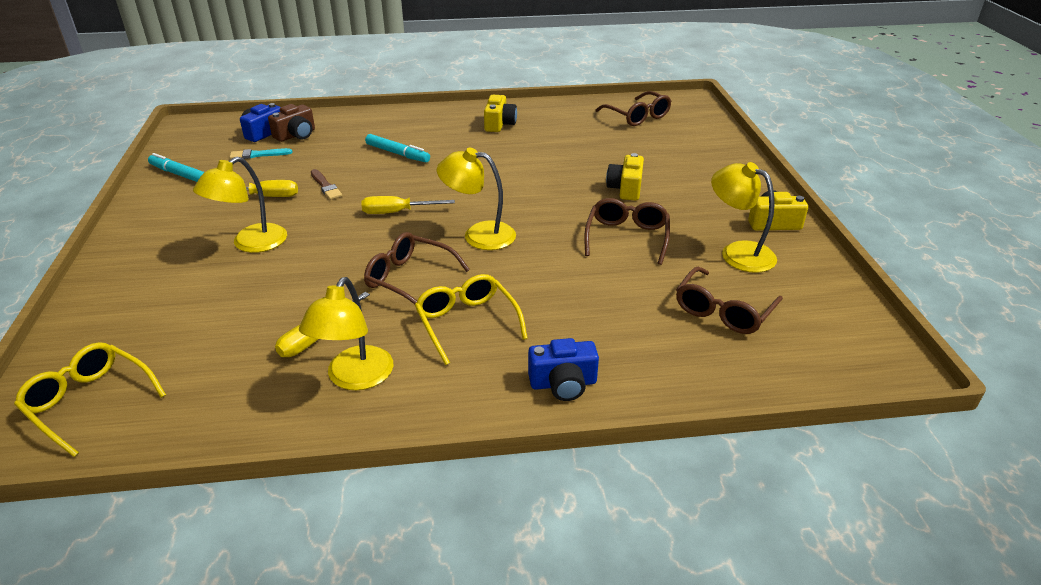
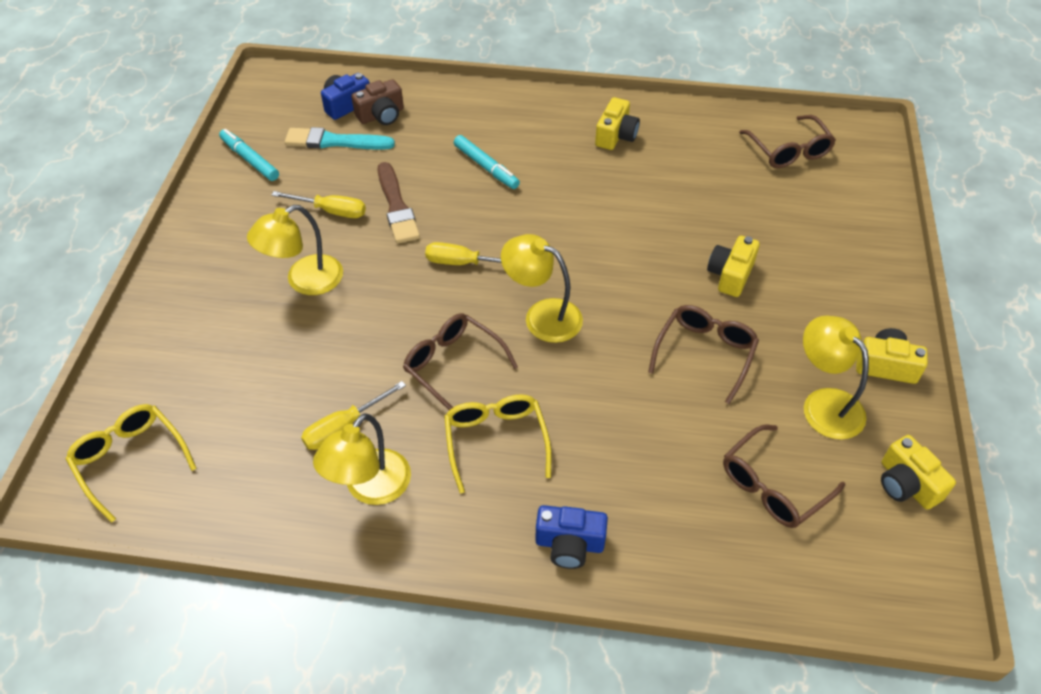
camera: 15 degrees right, 15 degrees up
turquoise brush [229,148,292,159] -> turquoise brush [285,127,395,150], size x1.61
brown brush [311,169,342,200] -> brown brush [378,162,420,243], size x1.61
none -> yellow camera [881,435,956,510]

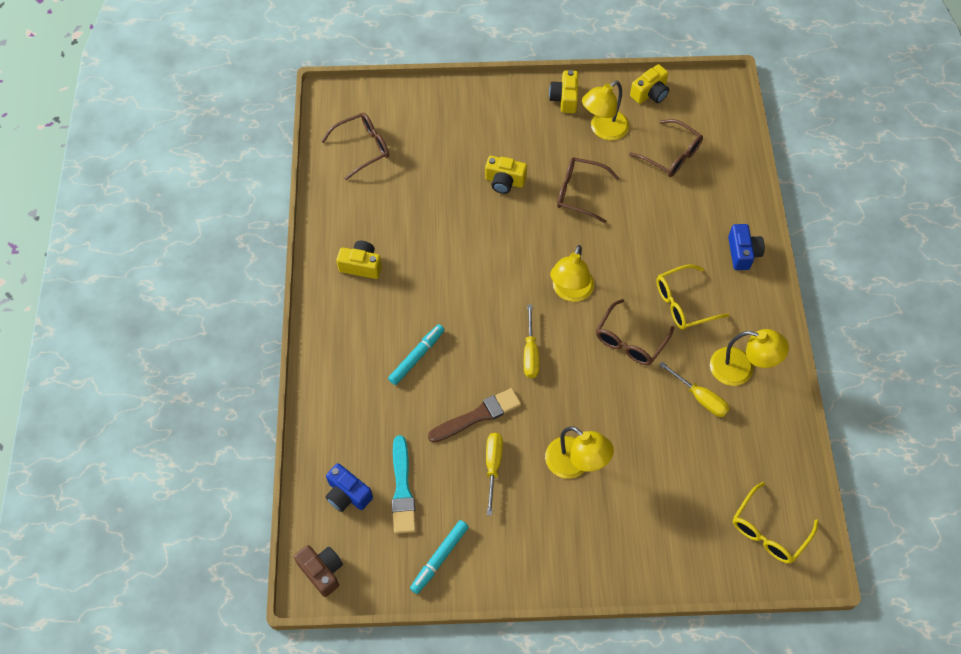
camera: 100 degrees left, 10 degrees up
brown camera [351,79,404,125] -> brown camera moved to [294,545,343,597]

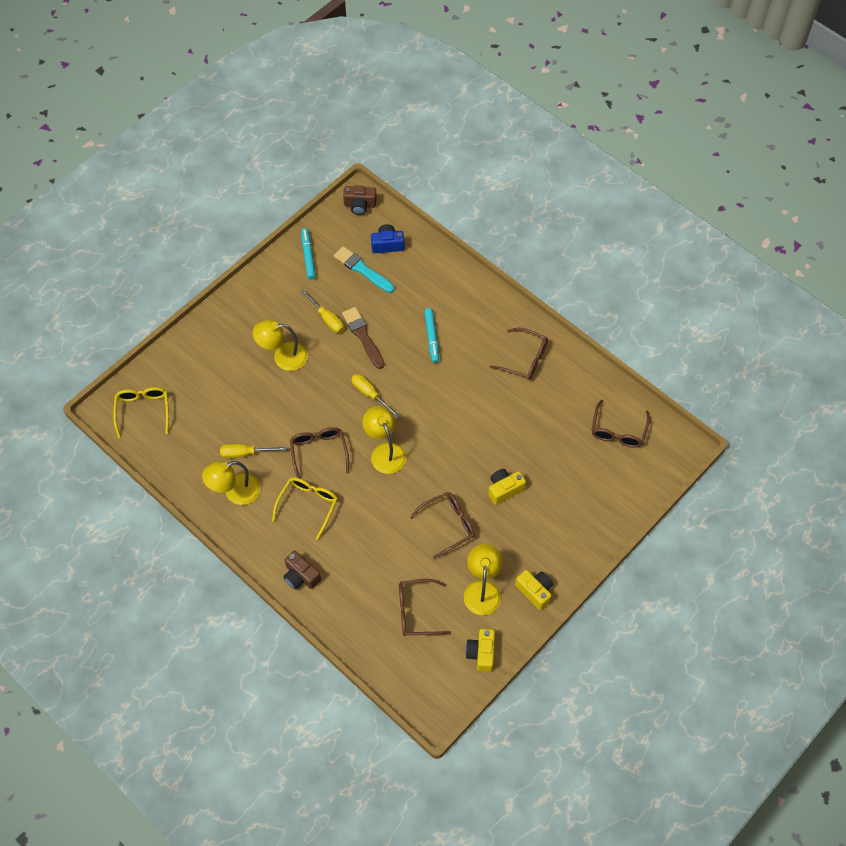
camera: 135 degrees right, 0 degrees up
yellow camera [336,241,382,279] -> brown glasses [489,327,548,380]
brown brush [428,388,521,443] -> brown brush turned 135 degrees clockwise [342,307,384,369]
blue camera [728,224,765,270] -> brown camera [283,550,321,589]

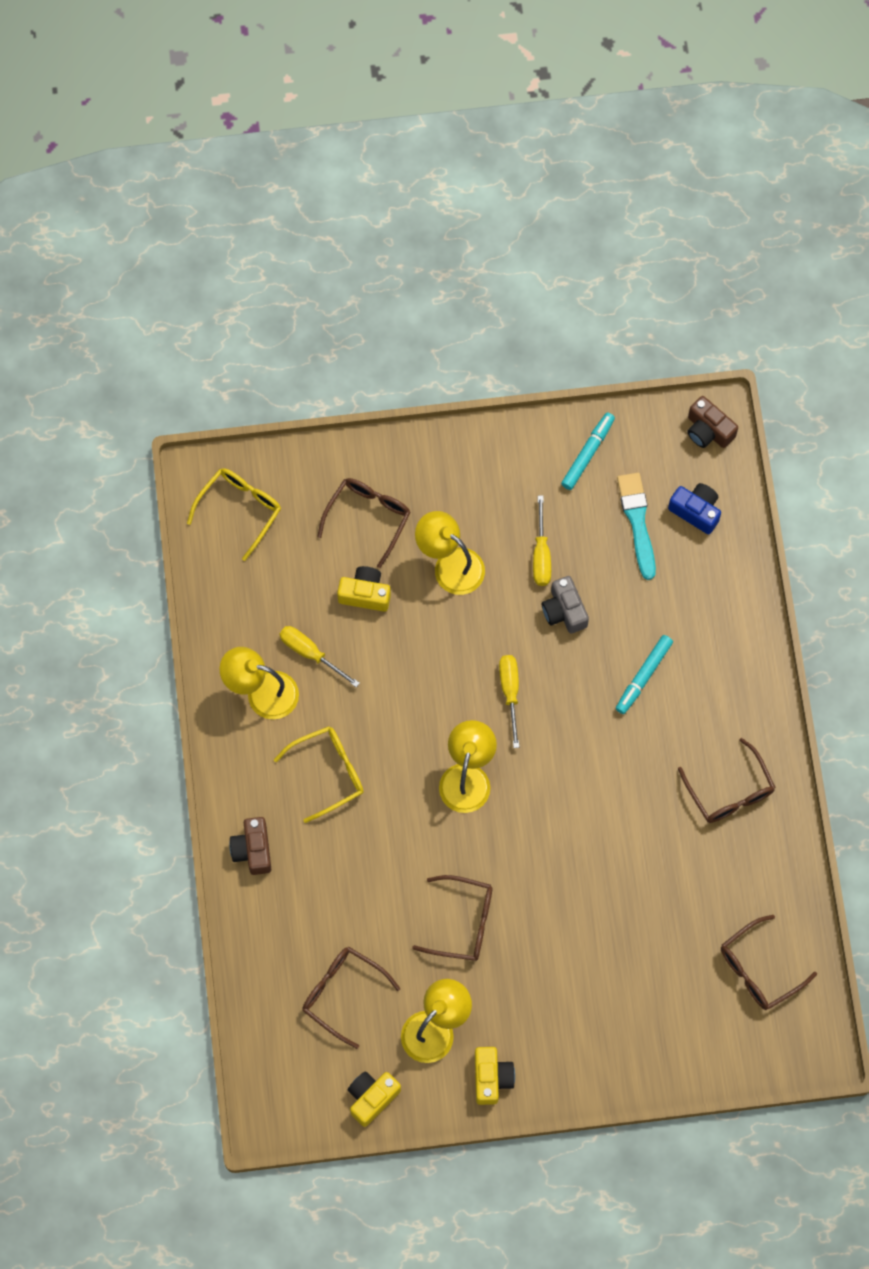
camera: 40 degrees right, 10 degrees up
brown glasses [290,427,349,479] -> brown glasses moved to [317,478,411,568]
brown brush [342,307,384,369] -> grey camera [542,576,589,633]
yellow camera [488,469,526,505] -> yellow camera moved to [337,566,391,612]

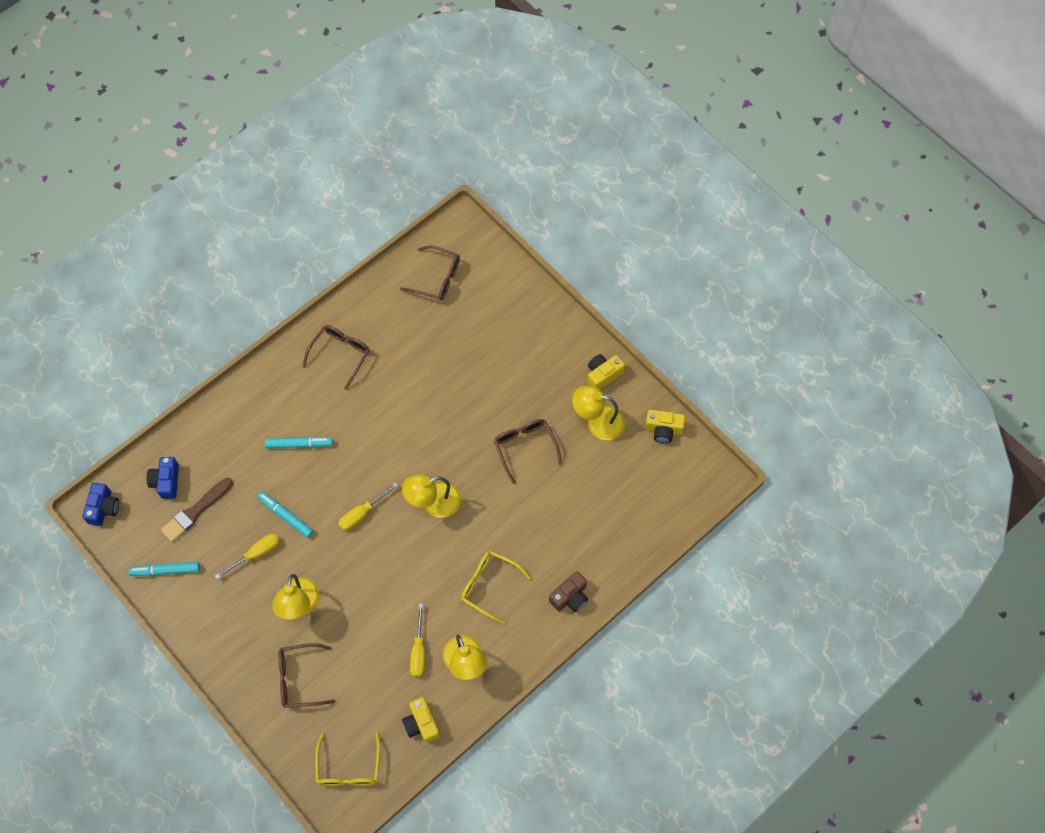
camera: 125 degrees left, 5 degrees down
yellow glasses [187,468,281,561] -> yellow glasses turned 90 degrees counterclockwise [315,732,380,786]
brown glasses [302,947,400,1049] -> none
yellow camera [337,566,391,612] -> yellow camera moved to [402,697,440,743]
grey camera [542,576,589,633] -> turquoise marker [257,492,314,538]
turquoise brush [617,473,656,580] -> brown brush [161,478,233,542]
brown camera [687,396,738,448] -> blue camera [82,483,119,526]

